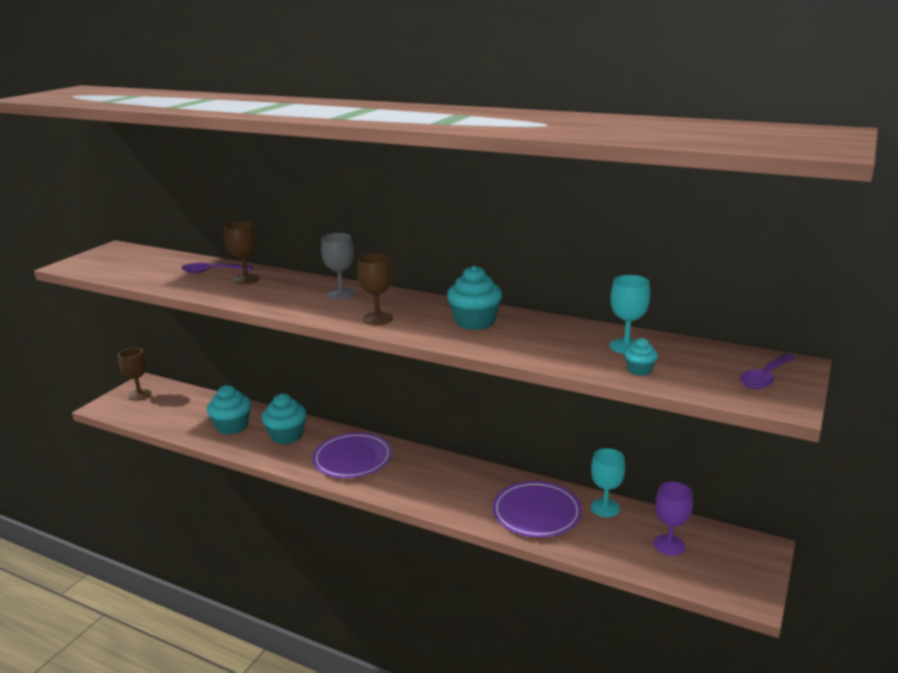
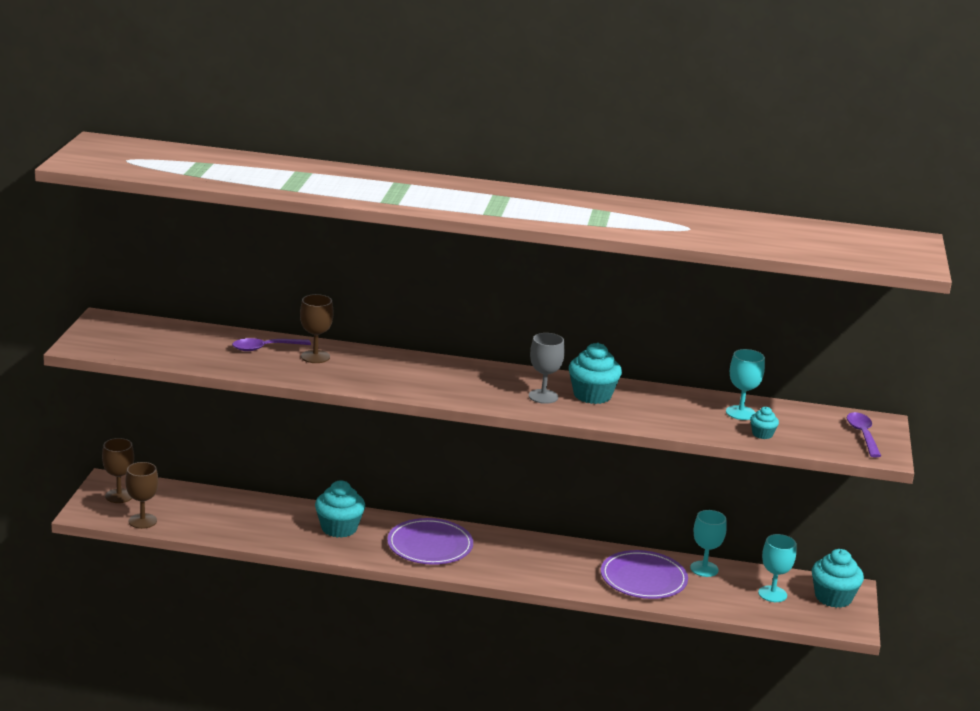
camera: 20 degrees left, 0 degrees up
turquoise cupcake [207,385,251,435] -> turquoise cupcake moved to [812,549,864,608]
grey goblet [321,233,355,299] -> grey goblet moved to [529,333,565,404]
brown goblet [357,253,393,325] -> brown goblet moved to [126,462,158,529]
purple goblet [654,482,693,556] -> turquoise goblet [758,534,796,602]
purple spoon [740,353,796,389] -> purple spoon turned 150 degrees clockwise [847,412,881,457]

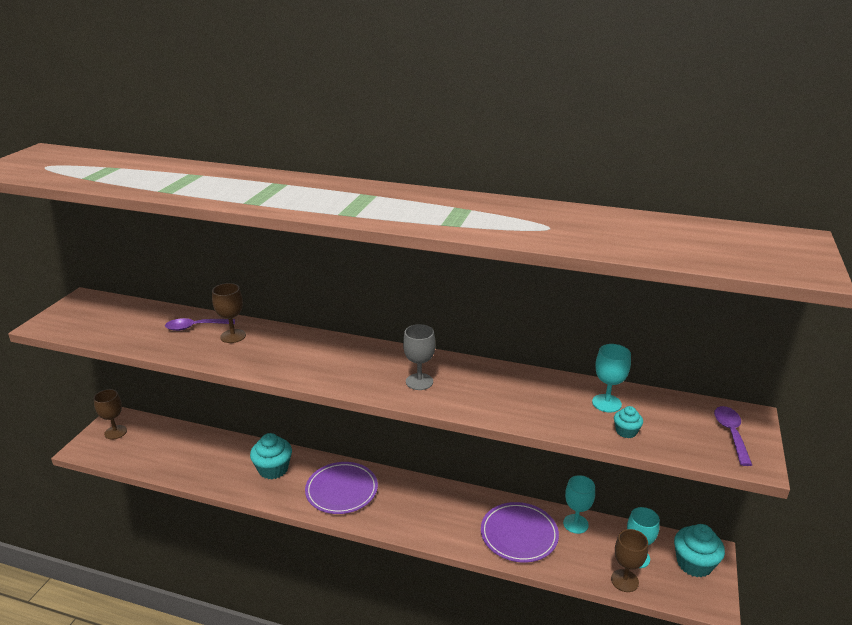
camera: 10 degrees right, 5 degrees up
brown goblet [126,462,158,529] -> brown goblet moved to [611,529,648,592]
turquoise cupcake [569,343,622,404] -> none

